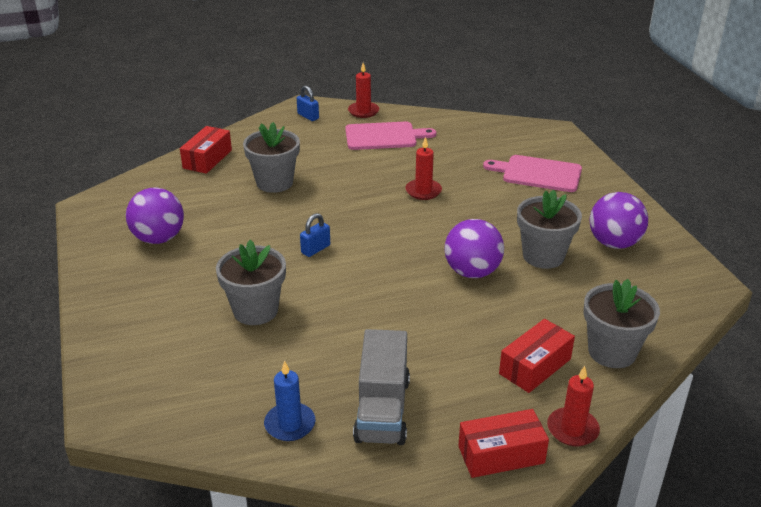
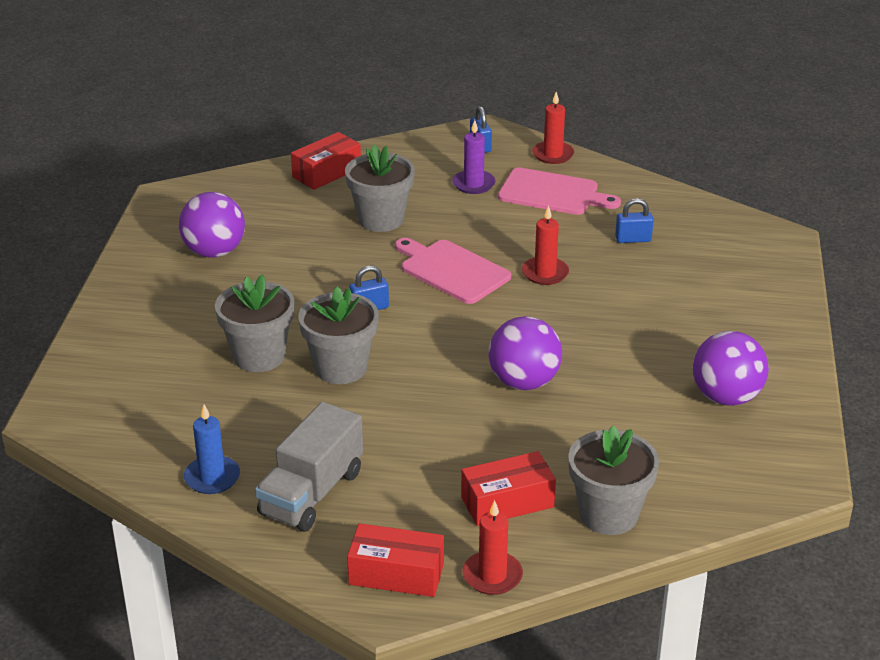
camera: 25 degrees right, 0 degrees up
pink cutting board [483,155,582,192] -> pink cutting board moved to [395,238,511,304]
grey flower pot [517,190,582,269] -> grey flower pot moved to [298,286,379,384]
none -> purple candle [452,120,496,194]
none -> blue padlock [615,198,654,243]

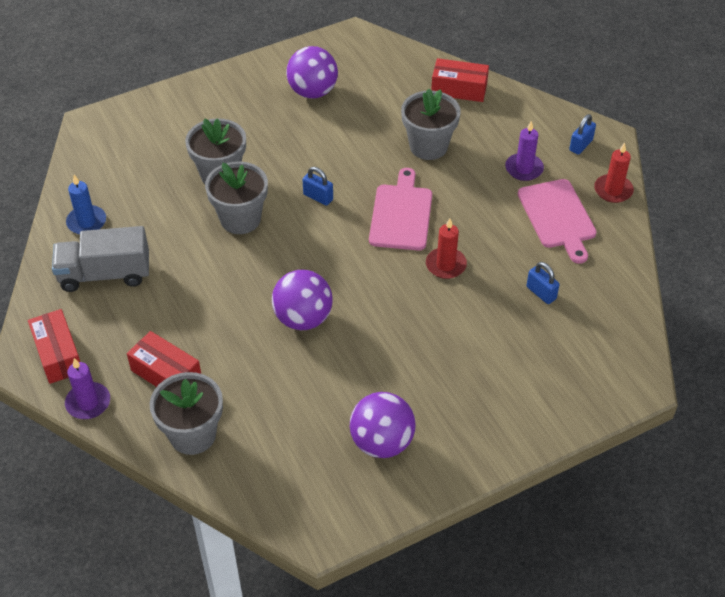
camera: 55 degrees right, 15 degrees up
red candle [463,500,523,595] -> purple candle [65,358,110,419]

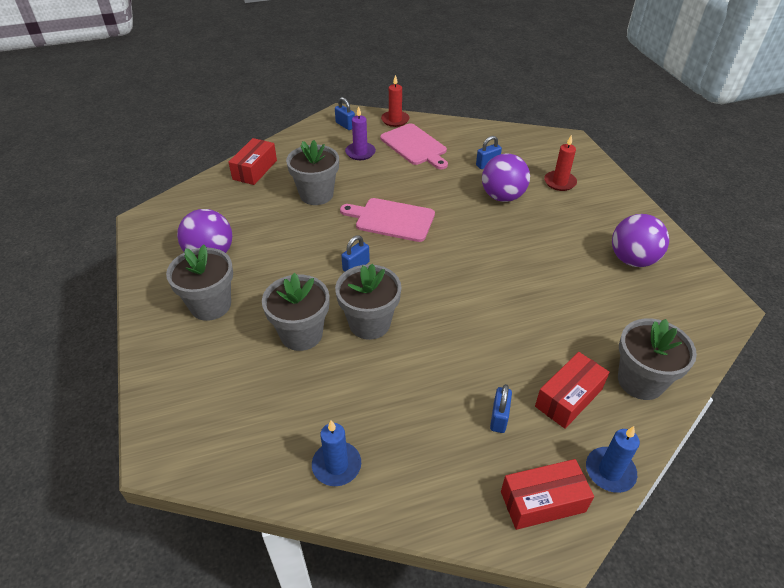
camera: 80 degrees left, 5 degrees down
grey truck [52,226,149,292] -> none
purple candle [65,358,110,419] -> blue candle [586,426,640,493]
purple ball [272,270,333,330] -> purple ball moved to [482,153,530,202]
red candle [426,218,467,279] -> red candle moved to [544,135,577,191]
pink cutting board [518,179,597,264] -> pink cutting board turned 60 degrees clockwise [380,123,448,169]
none -> grey flower pot [166,245,233,321]
none -> blue padlock [490,384,512,433]

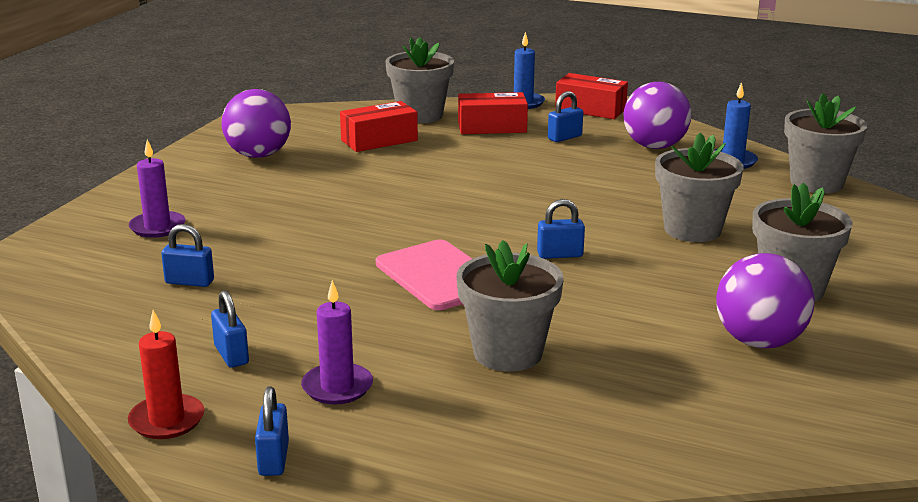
camera: 140 degrees left, 20 degrees down
red box [229,138,277,185] -> red box moved to [340,101,418,152]
grey flower pot [335,264,402,340] -> grey flower pot moved to [784,93,867,193]
pink cutting board [380,123,448,169] -> blue padlock [211,290,249,368]
purple ball [482,153,530,202] -> purple ball moved to [624,82,691,149]
red candle [544,135,577,191] -> purple candle [129,139,186,238]

